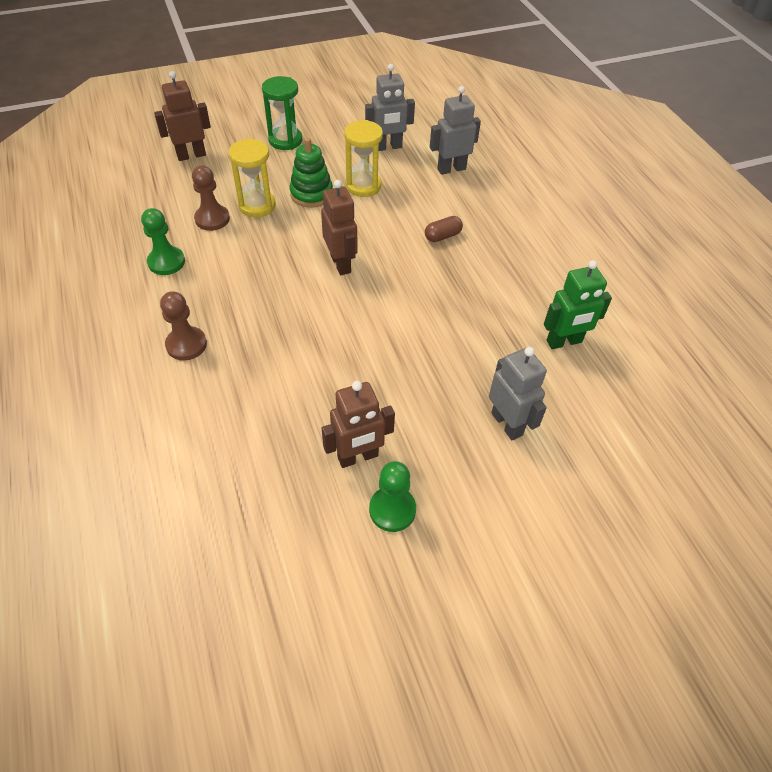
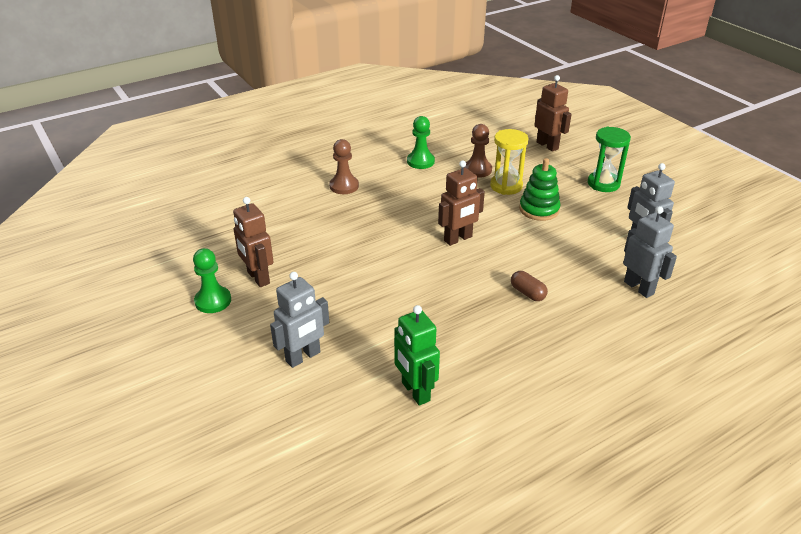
camera: 80 degrees right, 15 degrees down
yellow hourglass [344,120,383,197] -> none

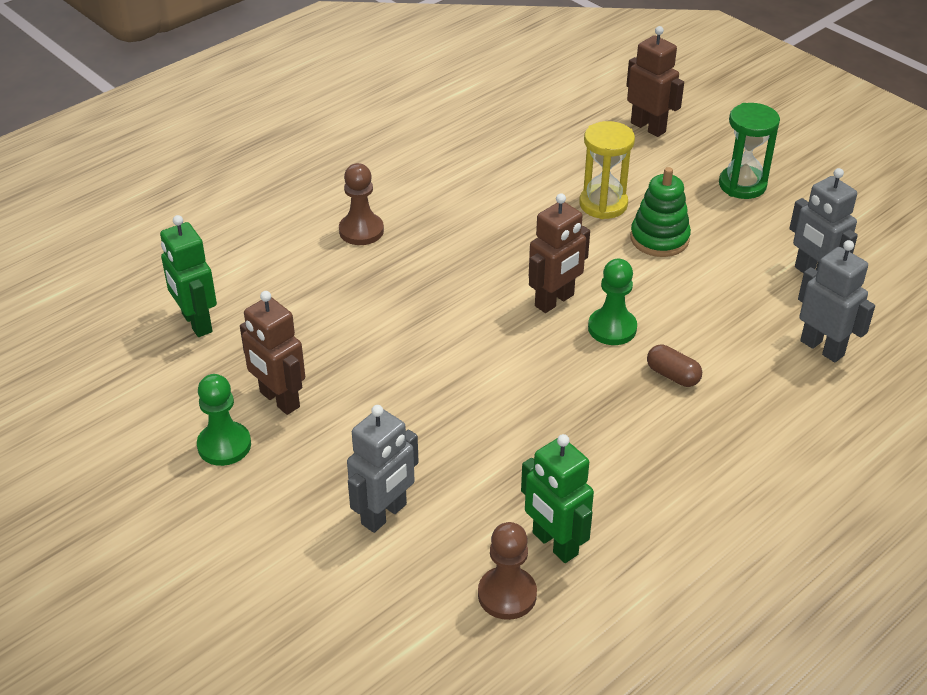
camera: 10 degrees left, 5 degrees up
green pawn [407,116,435,169] -> green pawn moved to [588,259,637,345]
brown pawn [464,124,492,178] -> brown pawn moved to [478,522,537,620]
none -> green robot [160,215,217,337]

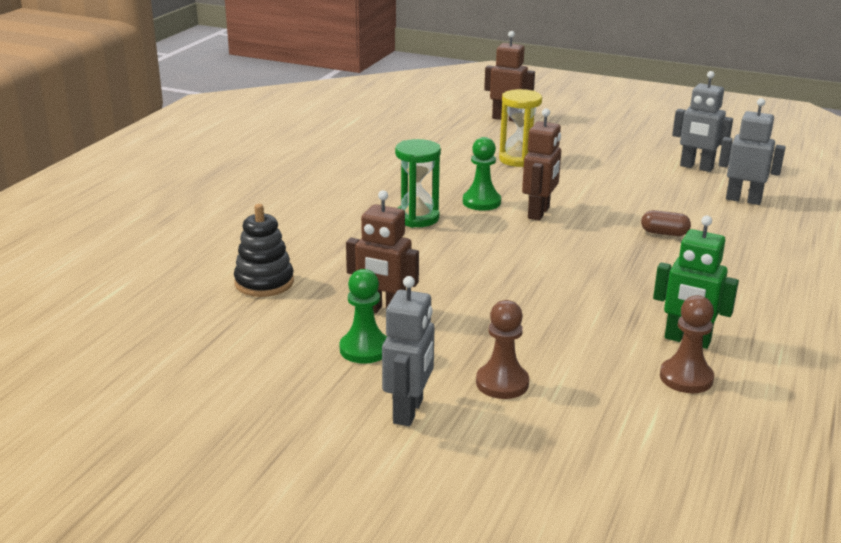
camera: 25 degrees left, 15 degrees down
green robot [160,215,217,337] -> black stacking toy [234,204,294,297]
brown pawn [339,163,384,245] -> brown pawn moved to [476,300,529,399]
grey robot [347,405,419,533] -> grey robot moved to [382,276,434,426]
green pawn [588,259,637,345] -> green pawn moved to [463,137,501,211]
green stacking toy [630,167,691,257] -> none
green hourglass [719,103,780,199] -> green hourglass moved to [395,139,441,228]

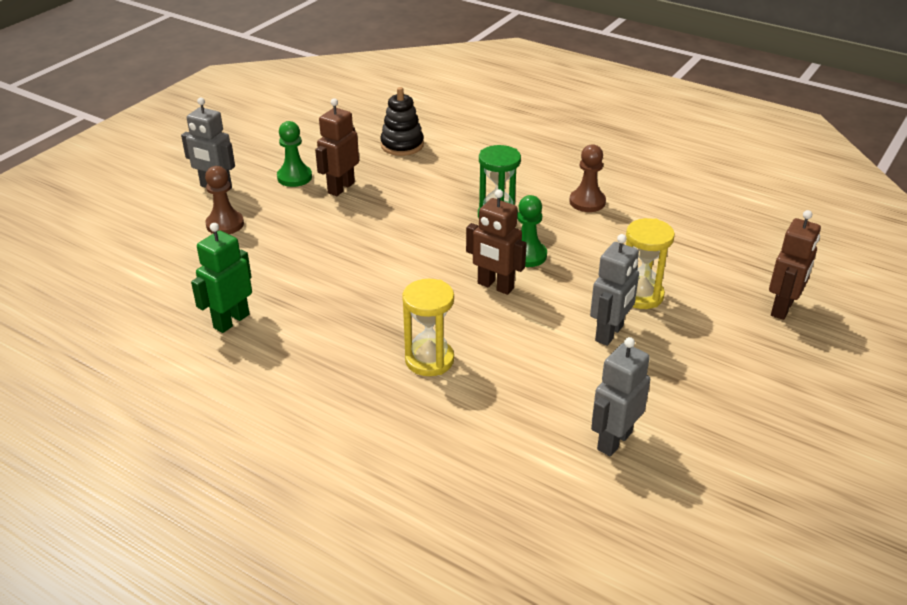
camera: 100 degrees right, 10 degrees up
brown capsule [641,210,691,236] -> yellow hourglass [402,279,454,376]
brown pawn [660,295,714,393] -> brown pawn moved to [569,144,606,212]
grey robot [718,98,786,205] -> grey robot moved to [590,234,639,346]

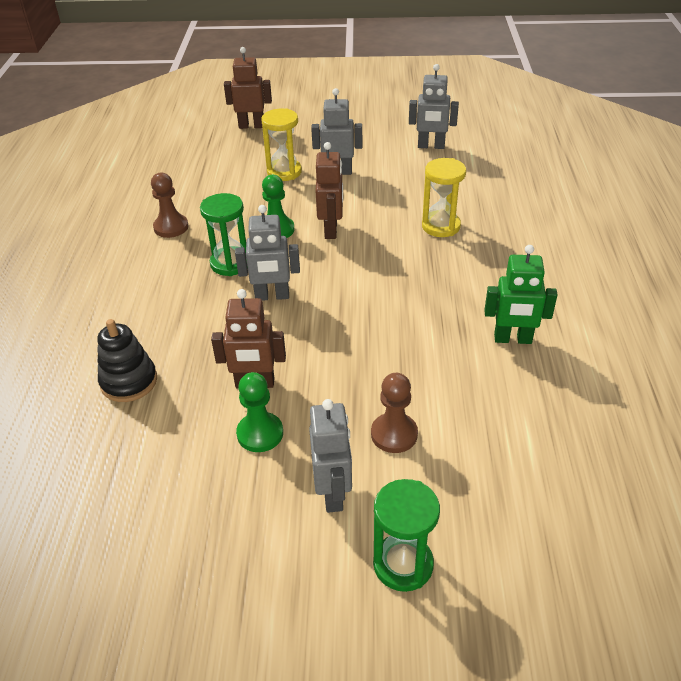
camera: 120 degrees left, 5 degrees up
none -> grey robot [235,205,300,301]
none -> green hourglass [373,479,440,592]

